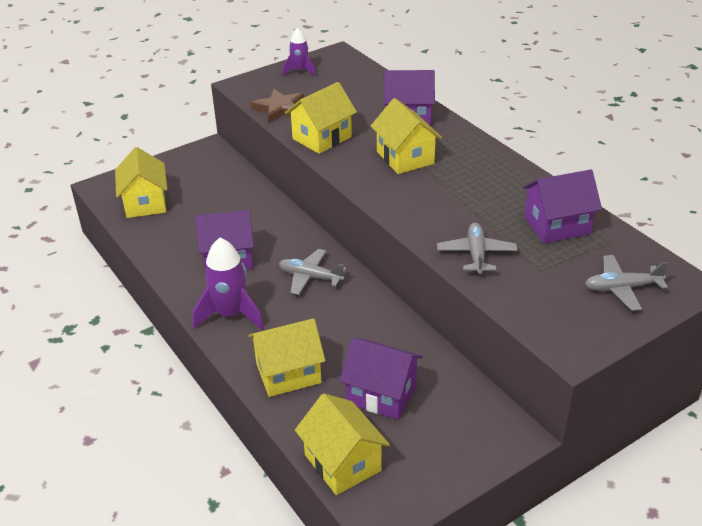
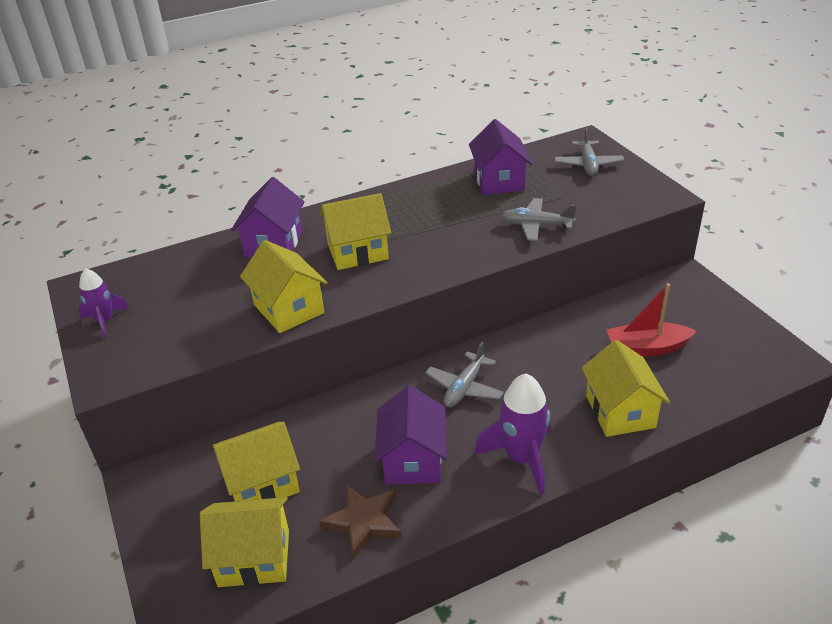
camera: 80 degrees left, 0 degrees up
brown star [251,89,304,123] -> brown star moved to [319,484,402,559]
yellow house [295,393,390,495] -> yellow house moved to [212,422,300,501]
purple house [339,338,423,419] -> red boat [606,283,696,357]

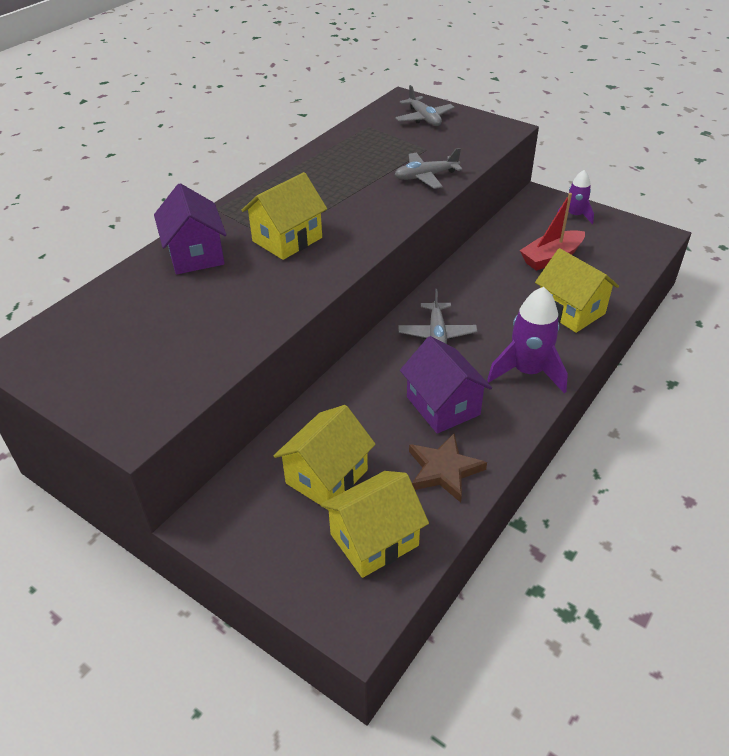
camera: 30 degrees left, 5 degrees up
purple rocket [78,268,129,338] -> purple rocket moved to [557,170,594,224]
yellow house [240,240,328,333] -> none
purple house [469,119,532,195] -> none

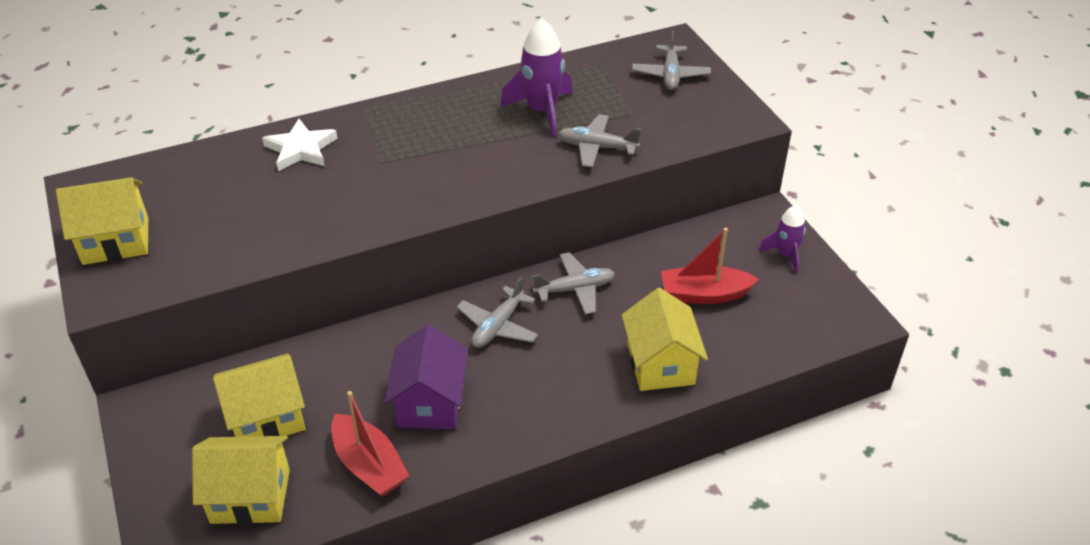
camera: 30 degrees right, 0 degrees up
purple house [154,183,227,274] -> white star [262,119,338,171]
yellow house [241,172,327,260] -> yellow house moved to [56,177,148,265]
brown star [409,433,487,503] -> red boat [331,391,409,497]
purple rocket [487,287,568,394] -> purple rocket moved to [500,19,573,137]
none -> grey plane [532,252,615,315]

